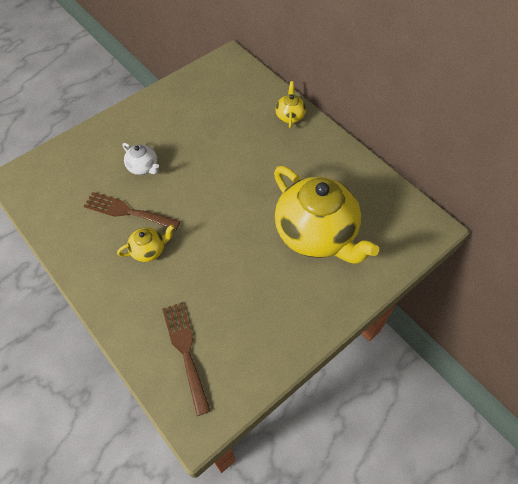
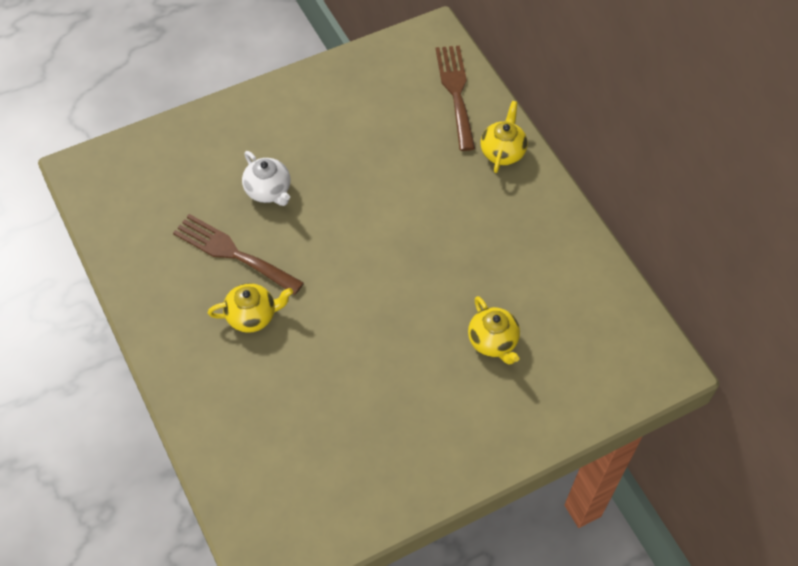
camera: 10 degrees right, 0 degrees up
brown fork [162,302,211,416] -> brown fork moved to [436,46,475,151]
yellow teapot [274,166,379,264] -> yellow teapot [468,296,520,365], size x0.43

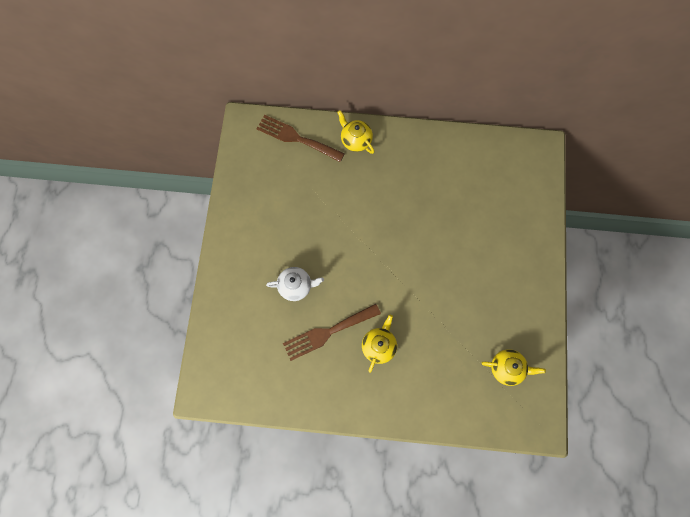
camera: 55 degrees left, 15 degrees up
yellow teapot [468,296,520,365] -> yellow teapot moved to [482,349,546,386]

